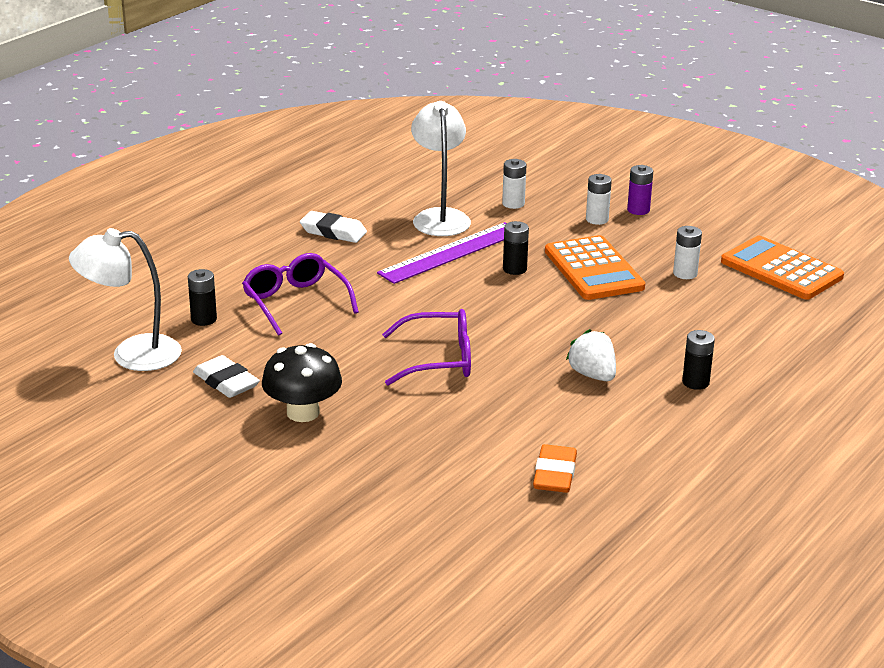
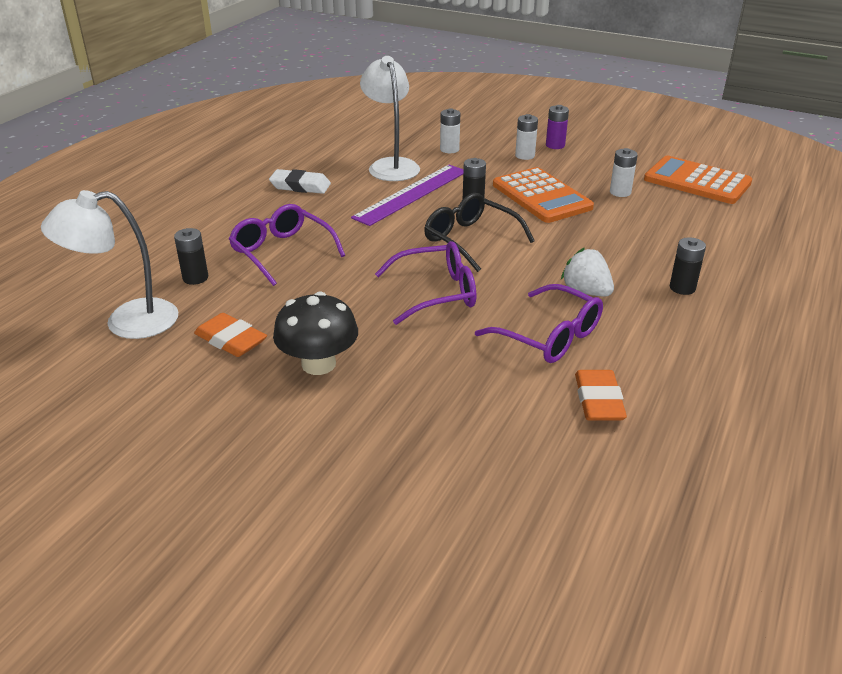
camera: 10 degrees left, 5 degrees up
white eraser [193,355,260,398] -> orange eraser [194,313,267,357]
none -> black glasses [424,193,535,272]
none -> purple glasses [475,284,603,363]

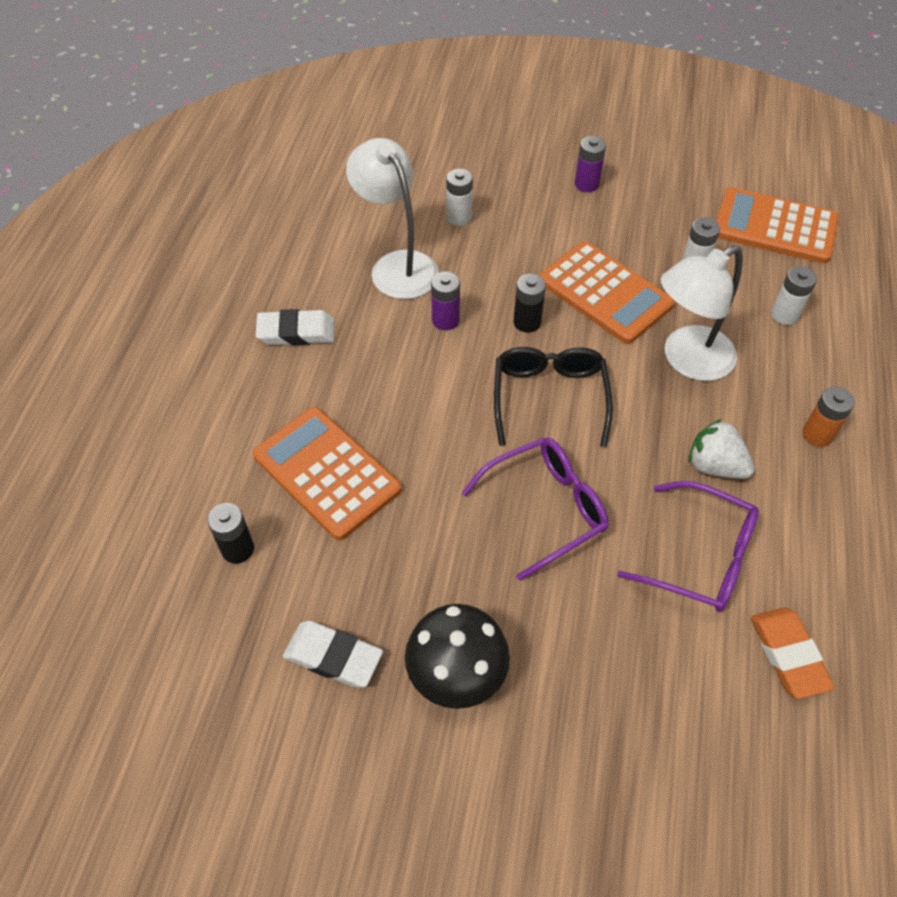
camera: 15 degrees left, 20 degrees up
white lamp [41,190,178,339] -> white lamp moved to [661,245,743,381]
orange eraser [194,313,267,357] -> white eraser [283,621,383,688]
purple glasses [229,204,345,286] -> orange calculator [253,407,402,540]
purple ruler [351,165,464,226] -> purple battery [431,272,460,330]
black glasses [424,193,535,272] -> black glasses turned 60 degrees clockwise [494,347,613,447]
white battery [515,114,538,160] -> white battery moved to [771,266,817,325]
black battery [670,237,706,295] -> orange battery [802,387,855,447]

